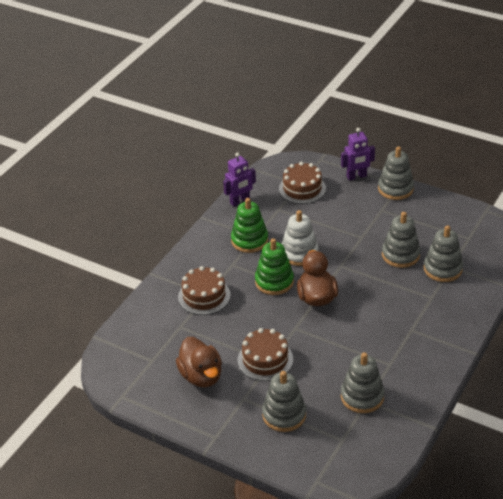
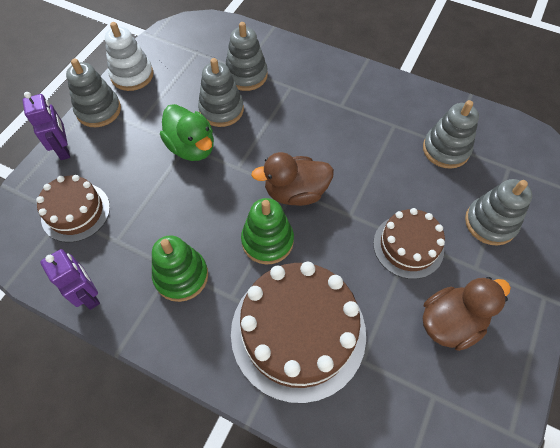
camera: 95 degrees left, 20 degrees up
brown cake [178,266,231,315] -> brown cake [231,262,366,403], size x1.76
white stacking toy [282,210,318,266] -> white stacking toy moved to [105,22,153,91]
none -> green duck [160,104,214,161]

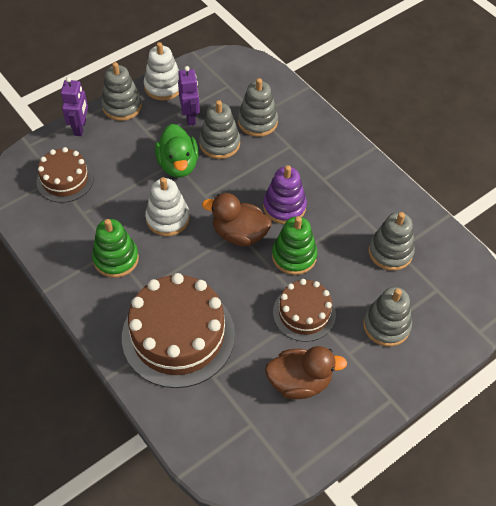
camera: 25 degrees right, 5 degrees down
purple robot [40,249,100,310] -> purple robot moved to [178,66,200,125]
green stacking toy [241,198,294,264] -> green stacking toy moved to [272,216,317,275]
none -> white stacking toy [145,177,190,236]
none -> purple stacking toy [263,165,307,224]

